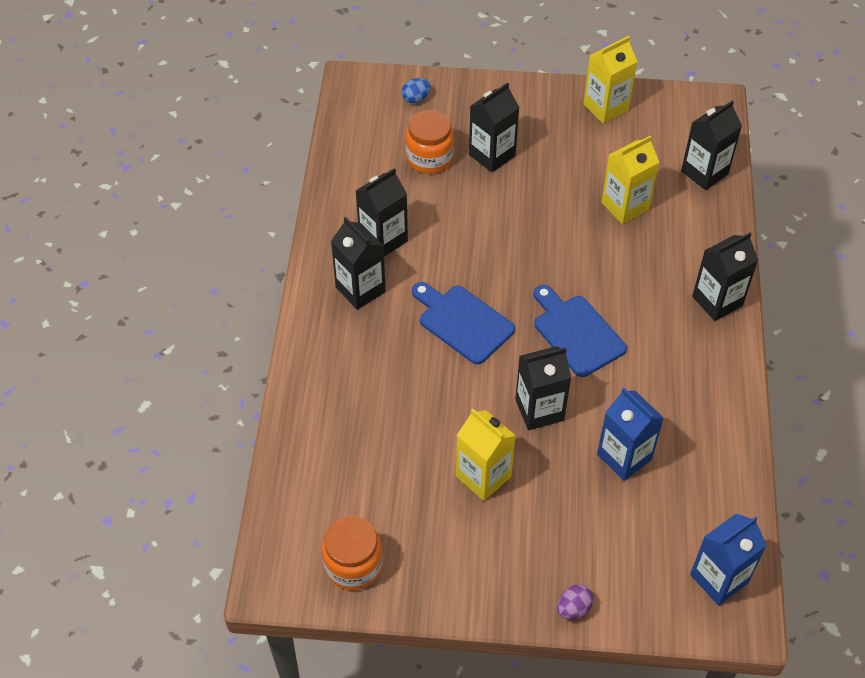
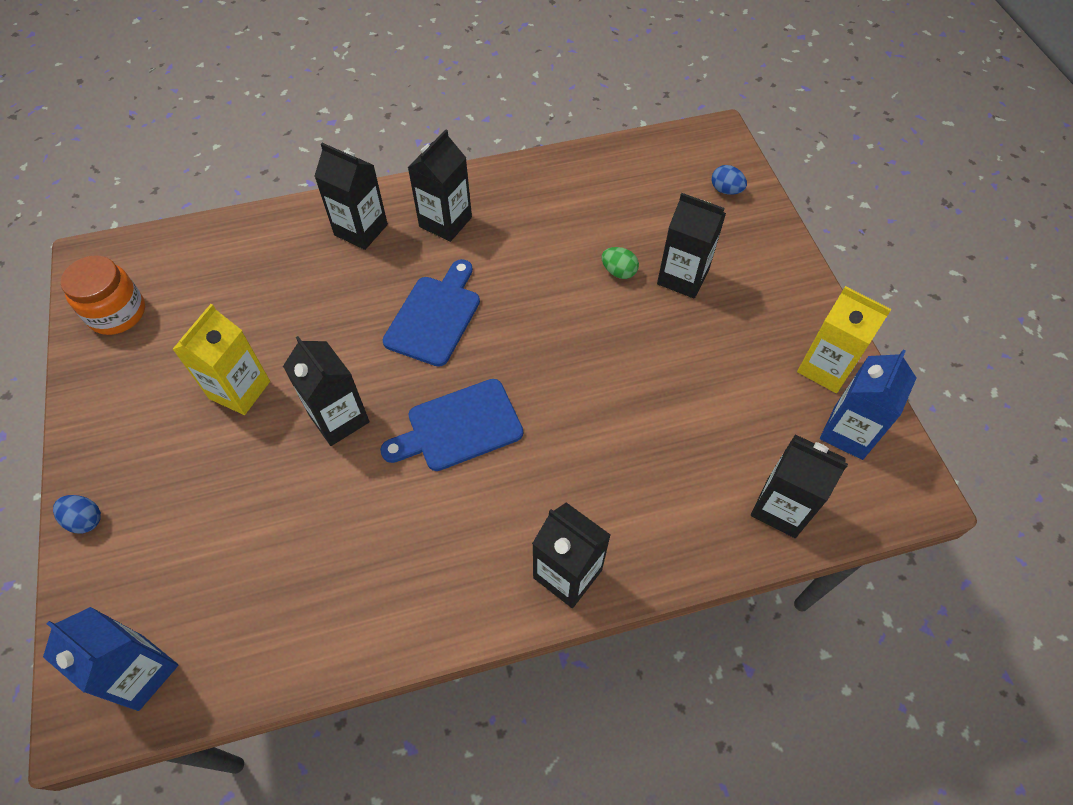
camera: 70 degrees right, 5 degrees up
black carton [356,168,408,257] -> black carton moved to [314,143,388,250]
orange jar [406,110,454,174] -> none
blue cutting board [534,285,627,377] -> blue cutting board turned 150 degrees counterclockwise [380,379,523,471]
purple egg [557,584,594,619] -> blue egg [53,495,101,533]
blue carton [597,388,664,481] -> blue carton moved to [820,350,917,460]
yellow carton [601,135,659,224] -> none
none -> green egg [602,247,639,279]

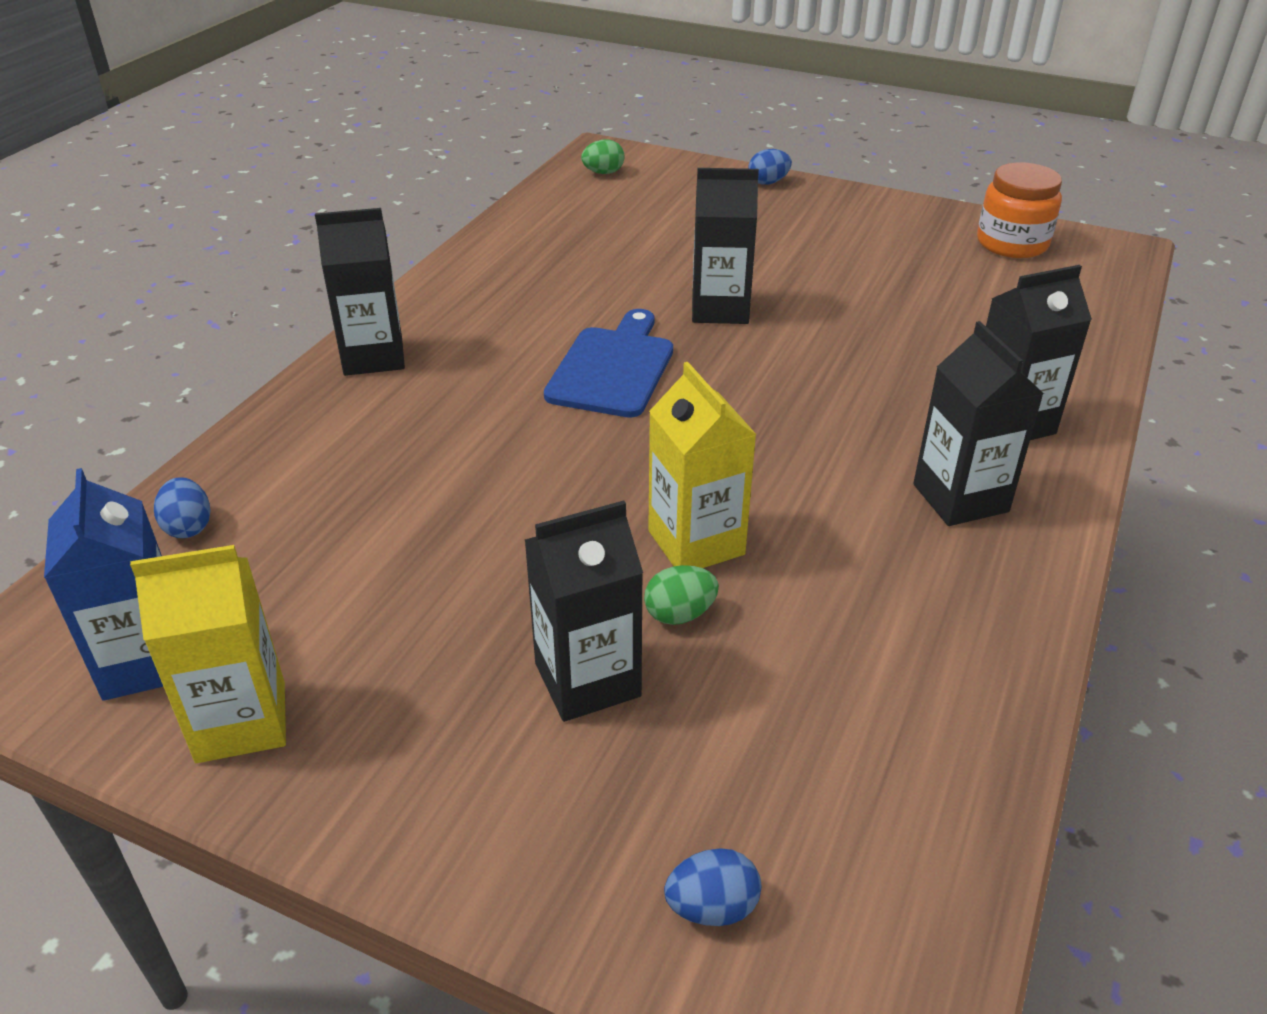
camera: 130 degrees right, 20 degrees down
blue carton [43,607,178,711] -> green egg [581,139,625,174]
yellow carton [172,304,270,415] -> yellow carton moved to [648,362,757,568]
blue cutting board [383,259,480,367] -> none
black carton [751,434,848,538] -> blue egg [154,477,211,538]

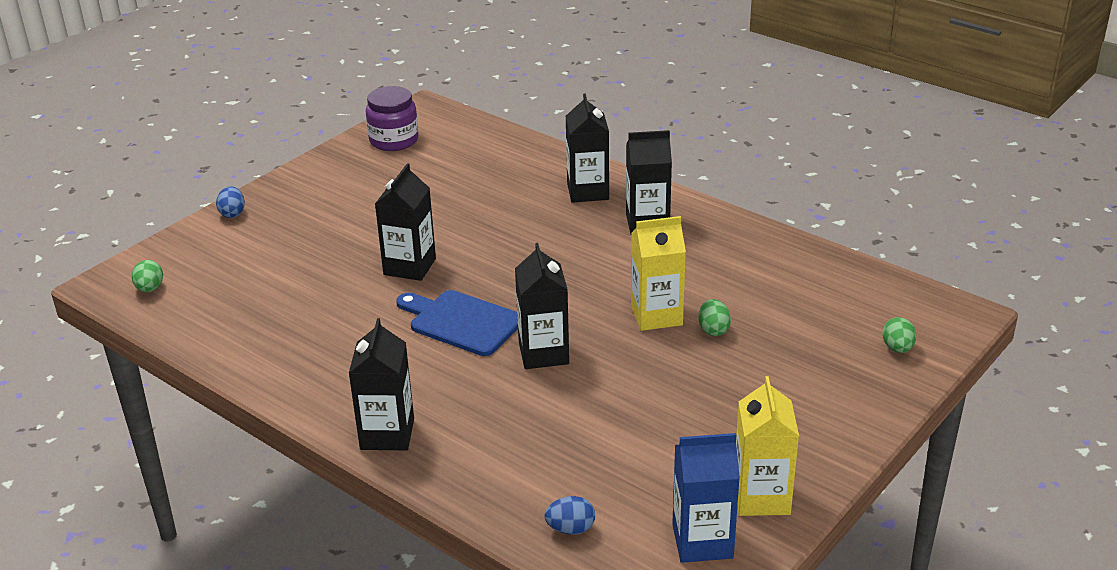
camera: 75 degrees left, 5 degrees down
black carton [525,501,643,722] -> black carton moved to [515,243,569,369]
blue egg [664,848,761,926] -> green egg [882,317,916,353]
orange jar [977,163,1062,258] -> purple jar [366,86,418,151]

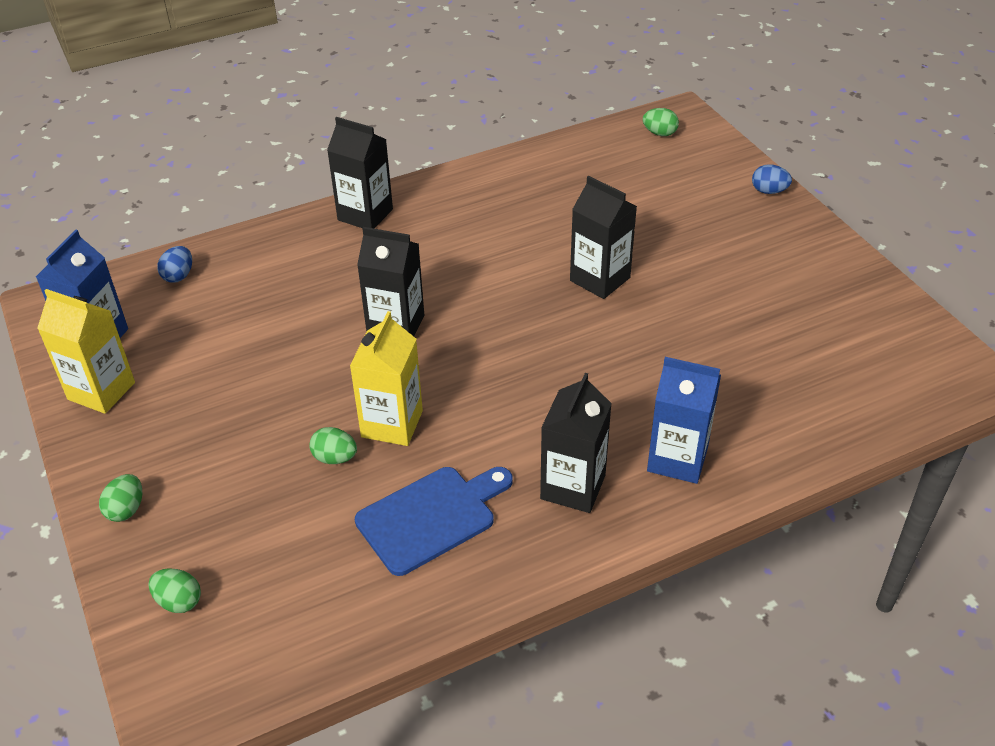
camera: 115 degrees right, 10 degrees up
purple jar [366,86,418,151] -> none
blue cutting board [396,290,518,356] -> blue cutting board moved to [355,467,513,576]
black carton [566,93,609,203] -> blue carton [647,357,721,484]
none -> green egg [99,474,142,522]

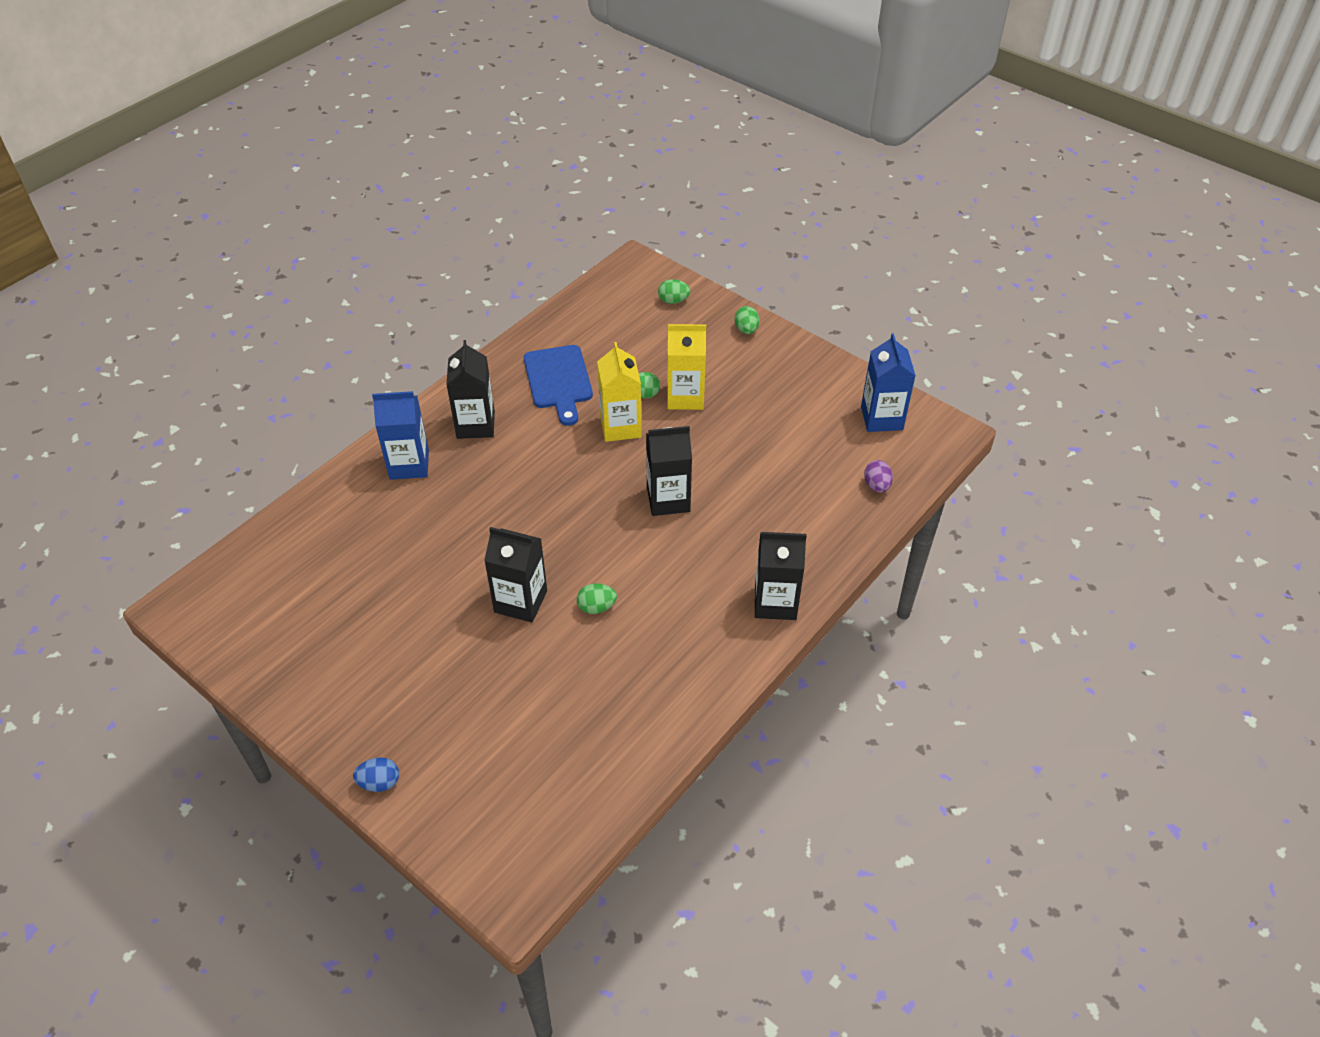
camera: 155 degrees right, 5 degrees up
yellow carton [37,289,135,414] -> yellow carton moved to [667,324,706,410]
blue egg [157,246,192,283] -> purple egg [864,460,893,492]
blue cutting board [355,467,513,576] -> blue cutting board turned 45 degrees counterclockwise [524,345,593,426]
green egg [643,108,679,136] -> green egg moved to [577,583,617,614]

